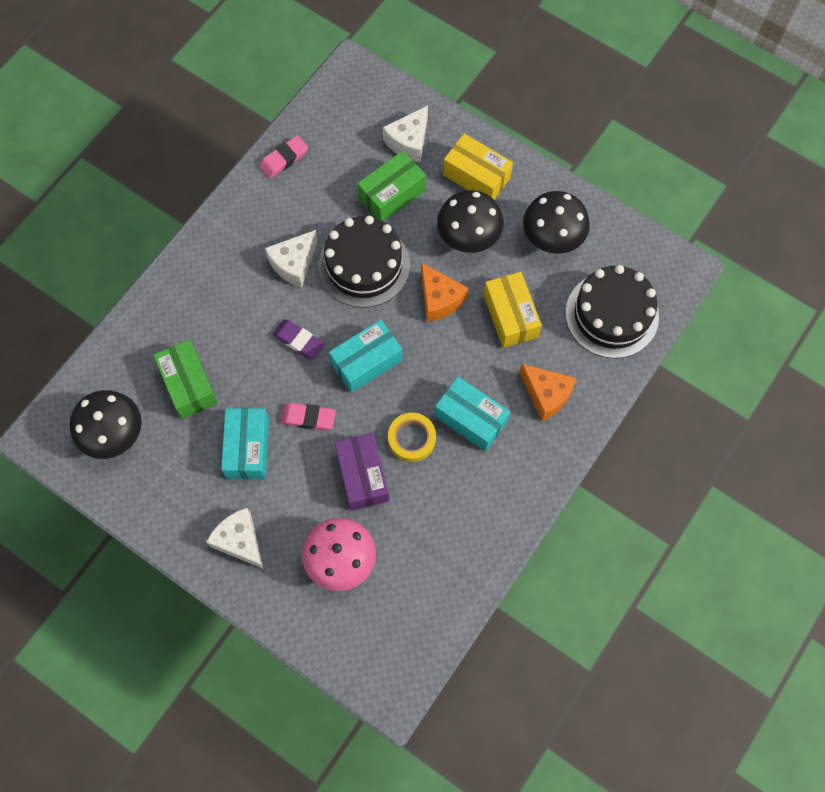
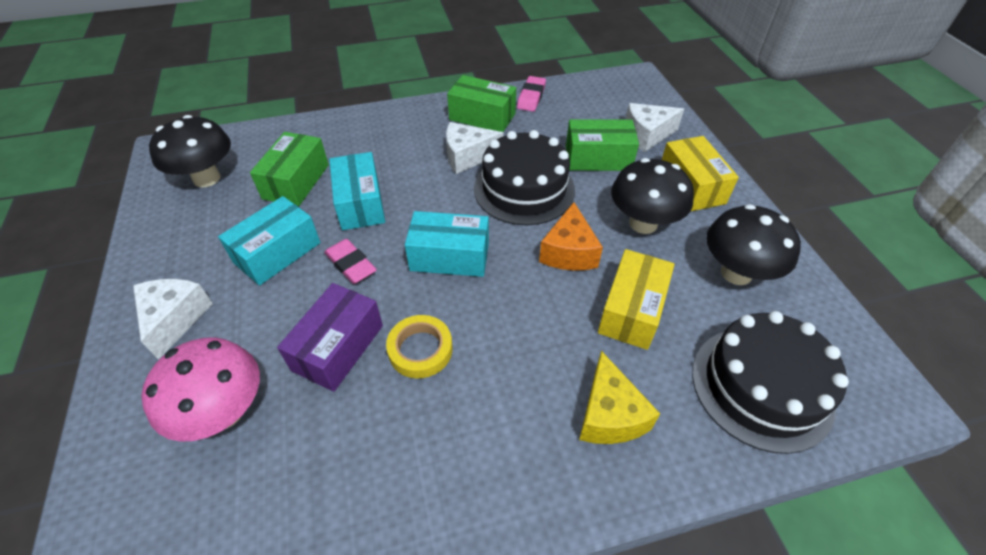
camera: 40 degrees right, 20 degrees down
pink eraser [259,135,308,179] -> pink eraser turned 75 degrees counterclockwise [517,76,546,112]
purple eraser [273,320,325,359] -> none
turquoise box [435,377,510,451] -> turquoise box moved to [329,152,385,230]
orange cheese [519,364,577,421] -> yellow cheese [579,351,660,444]
none -> green box [447,75,516,132]

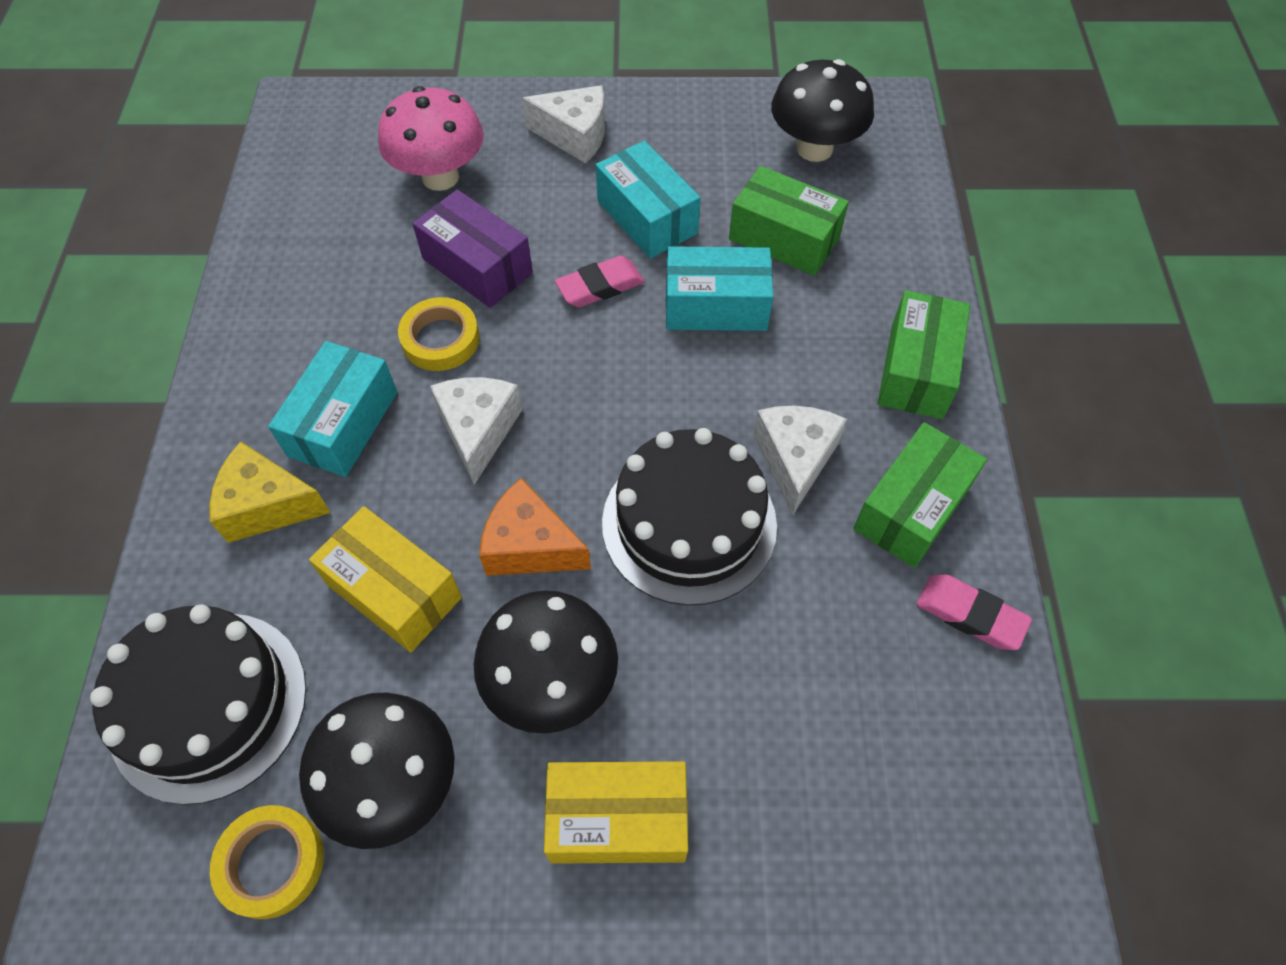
camera: 105 degrees right, 10 degrees up
turquoise box [405,211,489,277] -> turquoise box moved to [268,341,397,477]
green box [566,119,639,171] -> green box moved to [878,290,970,419]
white cheese [625,103,684,152] -> white cheese moved to [430,377,522,485]
none -> yellow tape [210,805,324,919]

